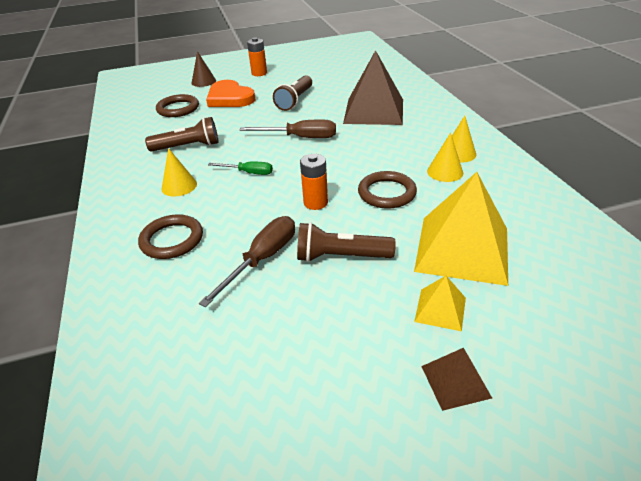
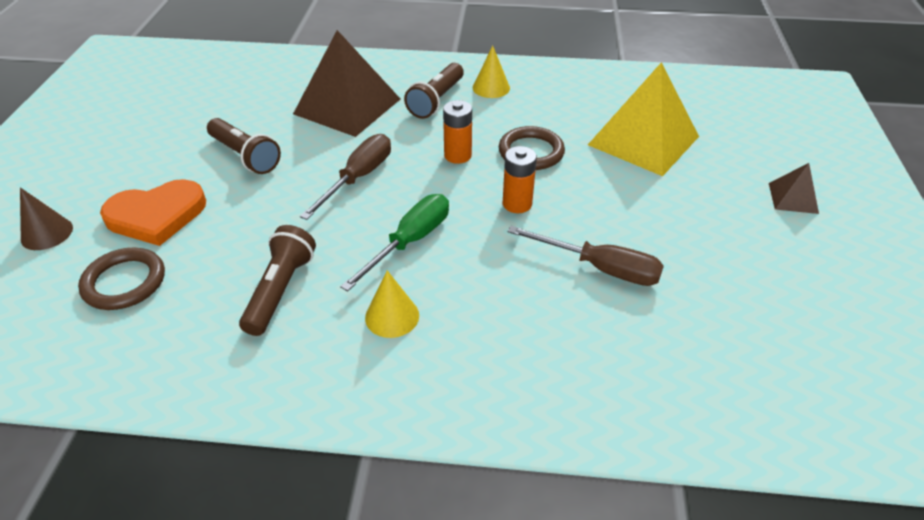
camera: 70 degrees left, 5 degrees up
brown ring [138,214,203,259] -> none
brown screwdriver [199,216,295,307] -> brown screwdriver turned 150 degrees clockwise [508,226,664,286]
green screwdriver [208,162,273,175] -> green screwdriver [340,194,449,291], size x1.59
orange battery [247,37,267,76] -> orange battery moved to [443,100,472,164]
brown flashlight [297,222,396,262] -> brown flashlight moved to [404,63,464,119]
yellow pyramid [414,276,466,332] -> none
yellow cone [427,133,463,182] -> none

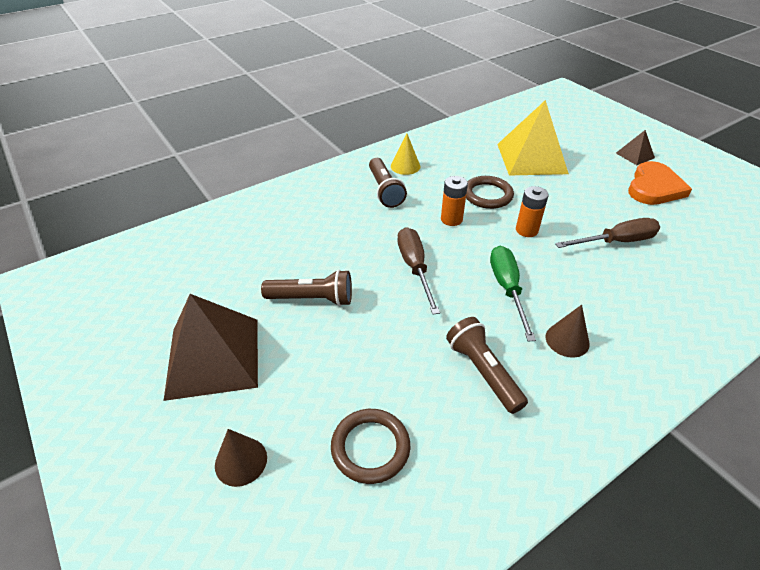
camera: 40 degrees left, 0 degrees up
orange heart [100,179,206,246] -> orange heart moved to [628,161,692,205]
brown pyramid [293,30,400,137] -> brown pyramid moved to [164,294,258,401]
yellow cone [365,270,419,338] -> brown cone [546,305,589,358]

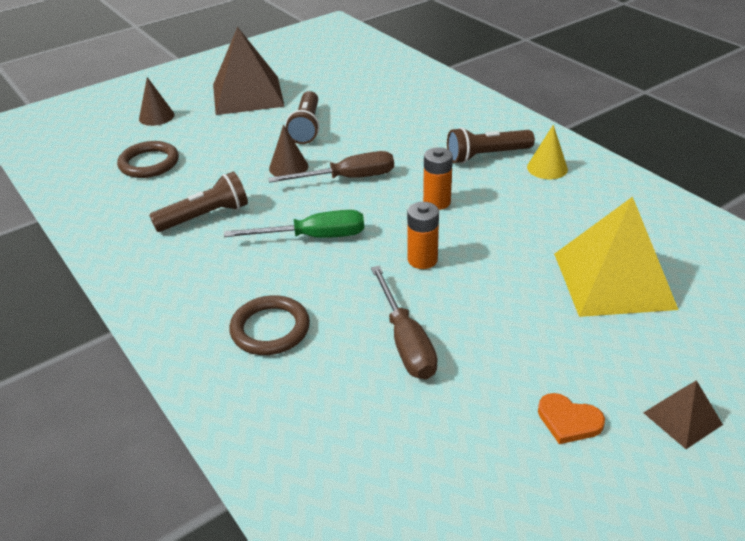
camera: 90 degrees right, 5 degrees down
brown ring [466,176,514,209] -> brown ring moved to [229,295,310,355]
brown cone [546,305,589,358] -> brown cone moved to [269,125,308,176]
orange heart [628,161,692,205] -> orange heart [538,393,605,444], size x0.54

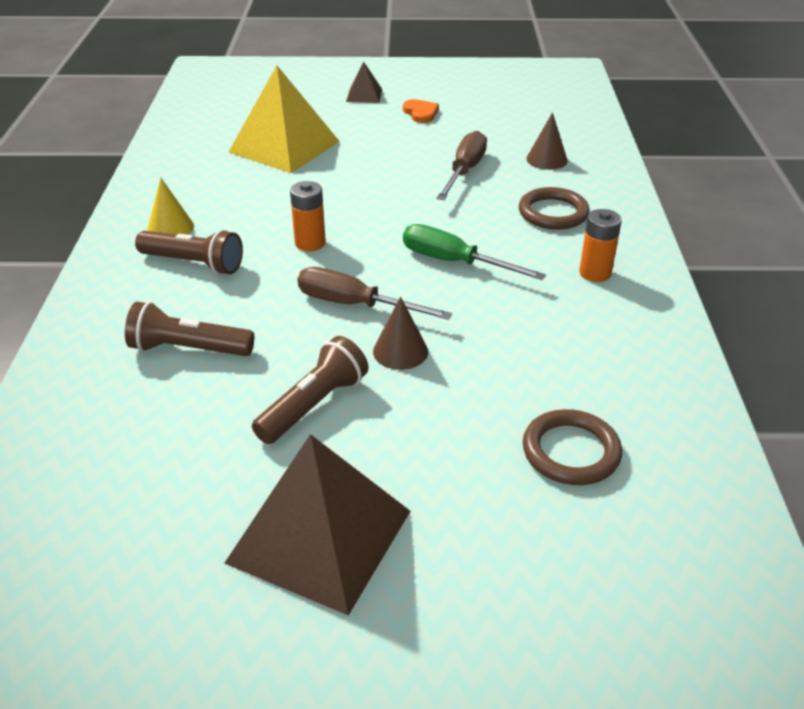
camera: 145 degrees left, 0 degrees up
brown cone [139,77,175,126] -> brown cone moved to [526,112,568,170]
brown flashlight [150,171,248,232] -> brown flashlight moved to [125,302,254,356]
orange battery [407,202,439,269] -> orange battery moved to [579,209,622,282]

